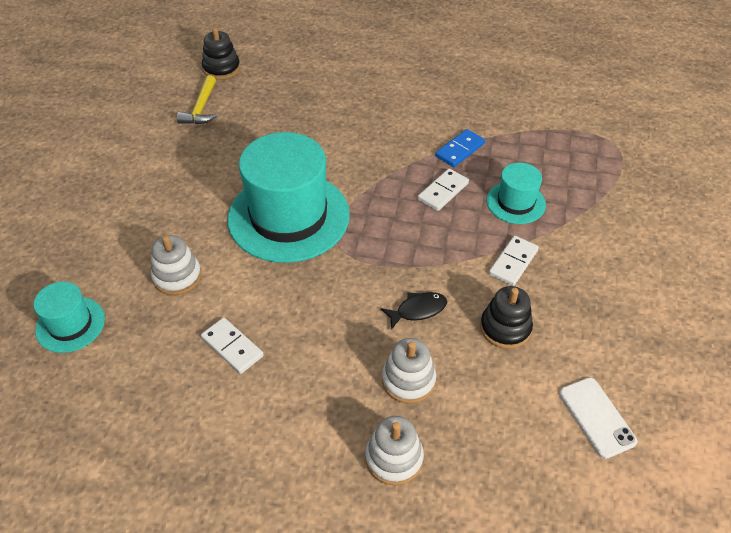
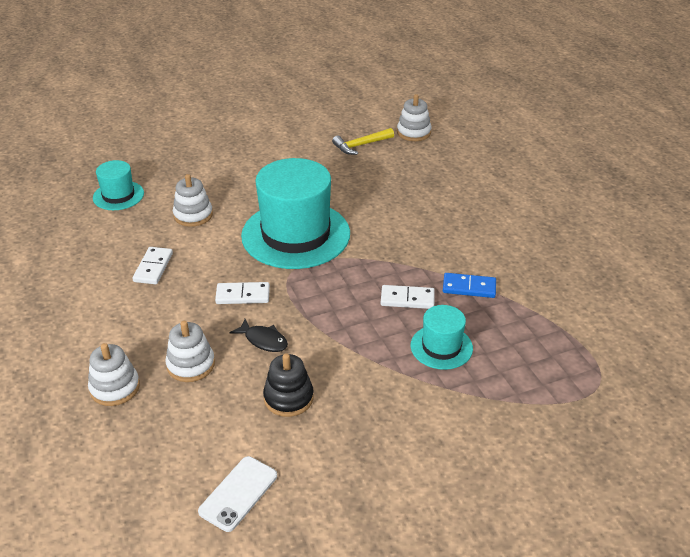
camera: 55 degrees right, 10 degrees down
black stacking toy [202,27,240,80] -> white stacking toy [397,94,431,141]
white domino [489,236,539,286] -> white domino moved to [215,282,270,304]

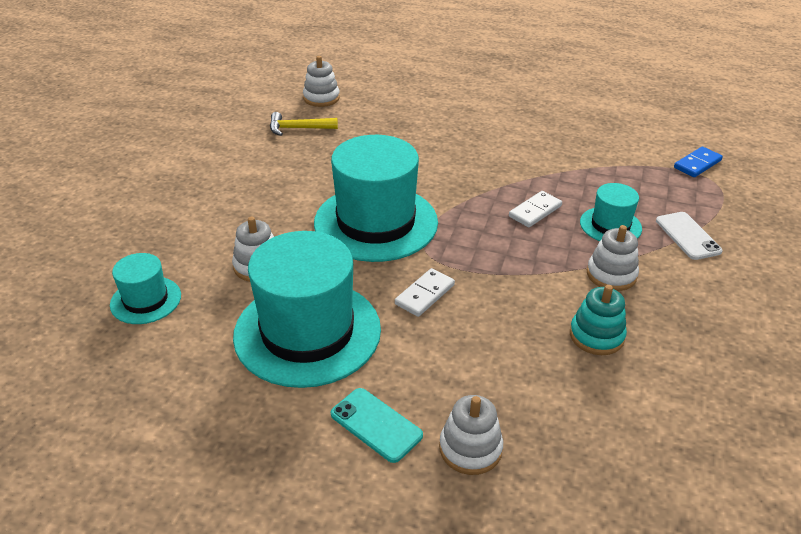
camera: 50 degrees left, 0 degrees up
white domino [132,247,173,284] -> turquoise hat [233,231,381,388]
white stacking toy [165,321,215,382] -> white stacking toy moved to [587,225,639,291]
white phone [198,456,277,532] -> white phone moved to [656,212,723,260]
black fish [230,319,288,352] -> none
black stacking toy [263,353,314,417] -> turquoise stacking toy [570,285,627,355]
yellow hammer [332,128,394,155] -> yellow hammer turned 75 degrees clockwise [270,112,338,136]
blue domino [443,273,496,298] -> blue domino moved to [674,147,723,177]
none -> turquoise phone [331,388,423,463]

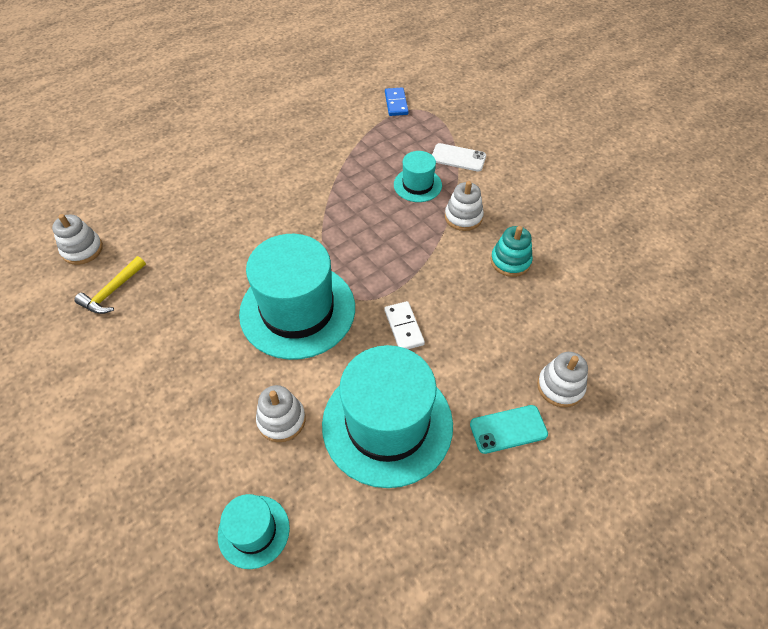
camera: 55 degrees left, 15 degrees up
white domino [509,191,562,227] -> none

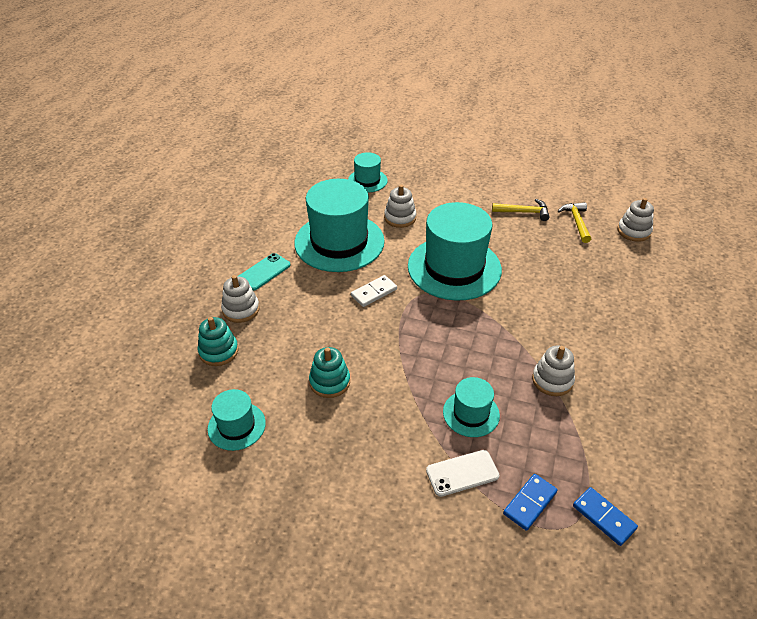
camera: 145 degrees right, 10 degrees down
white domino [384,301,425,349] -> white domino turned 75 degrees counterclockwise [351,275,397,307]
white stacking toy [445,181,484,231] -> white stacking toy moved to [532,346,575,396]
none -> turquoise stacking toy [197,317,238,366]
none -> turquoise hat [207,389,266,451]
none -> yellow hammer [492,199,550,221]
none -> blue domino [503,474,557,531]

